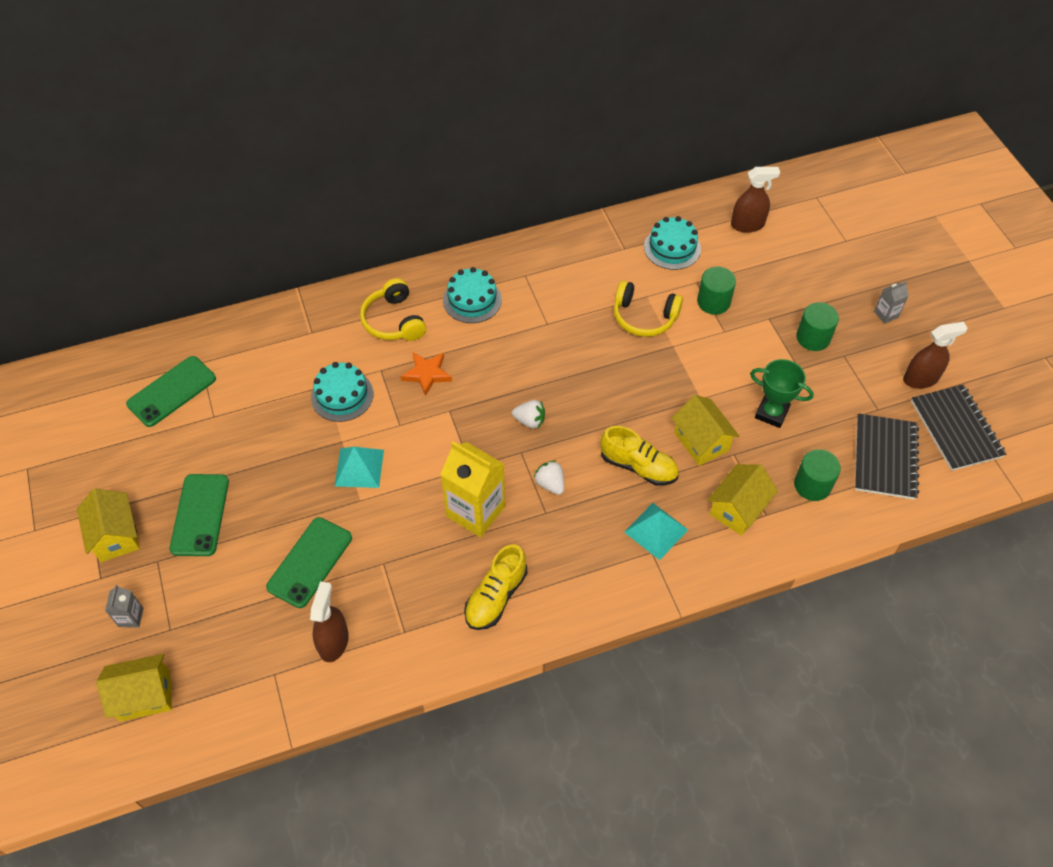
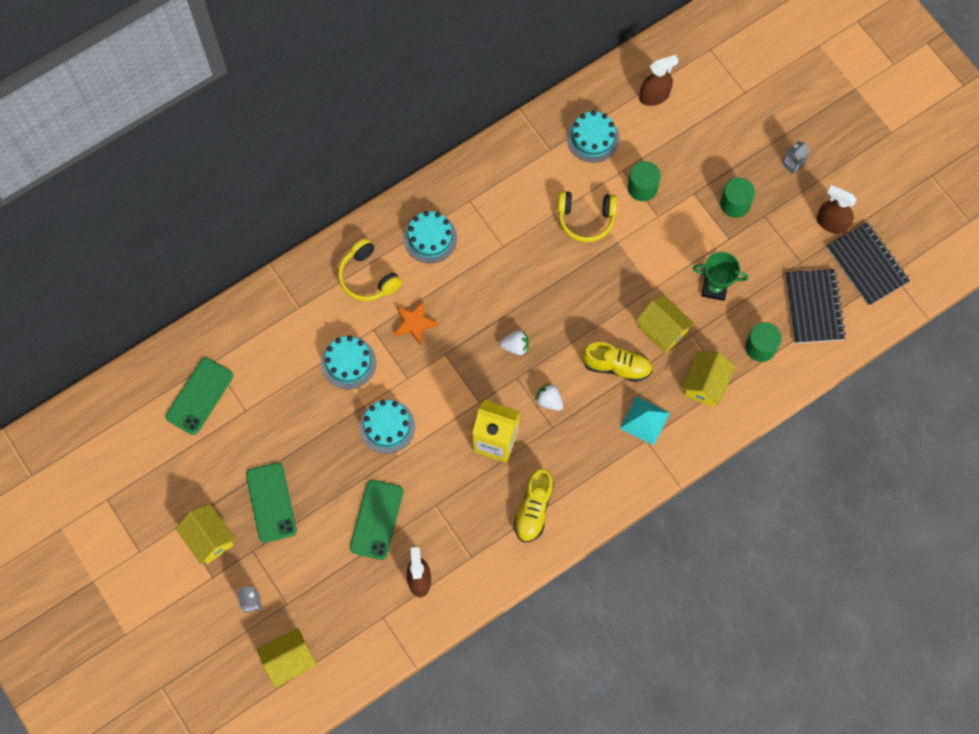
camera: 15 degrees left, 15 degrees up
turquoise pyramid [335,447,384,488] -> turquoise cake [360,400,415,454]
brown spray bottle [903,322,968,389] -> brown spray bottle turned 120 degrees counterclockwise [817,185,857,234]

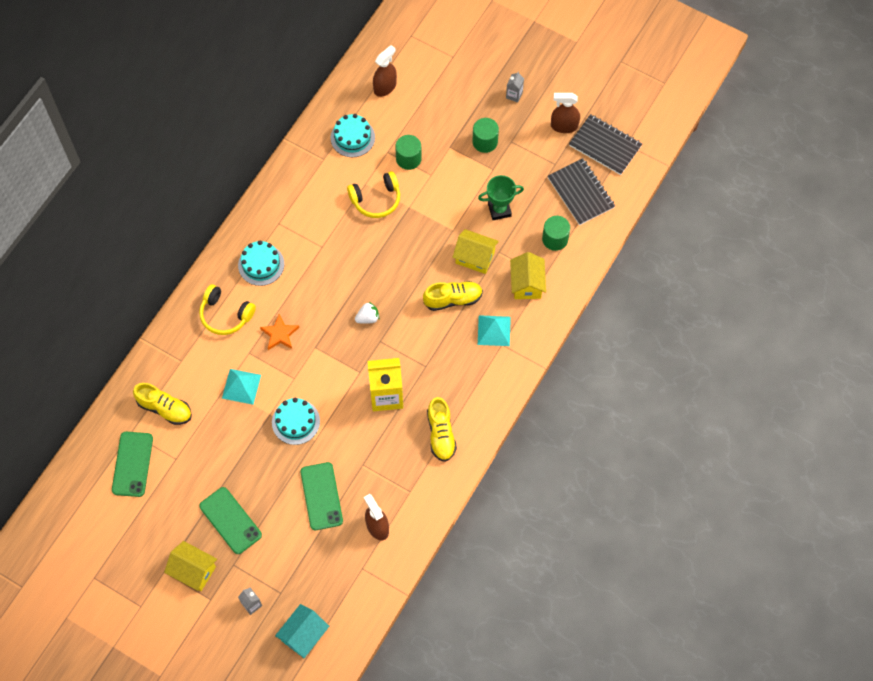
camera: 25 degrees left, 5 degrees down
yellow house [257,628,317,688] -> turquoise house [275,604,329,658]
turquoise cake [321,336,376,389] -> turquoise pyramid [222,369,261,405]
white strawberry [535,383,563,411] -> none
none -> yellow shoe [133,383,192,425]

